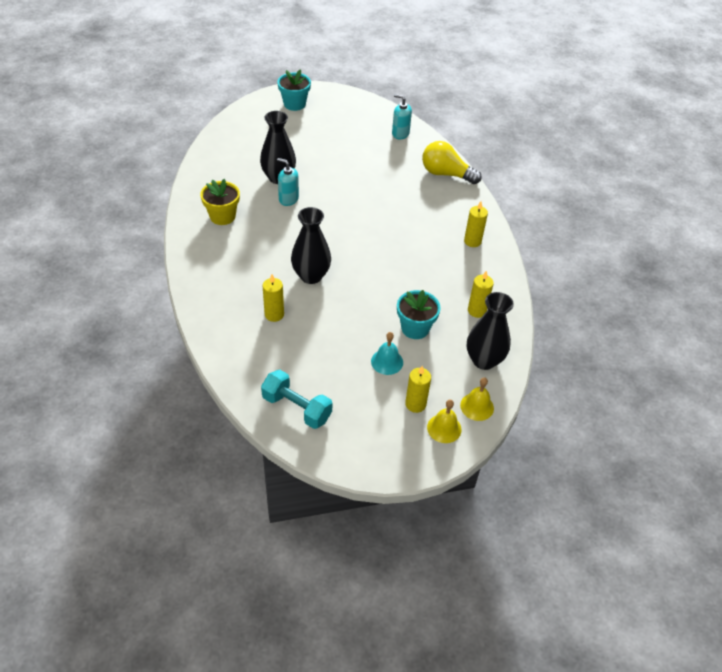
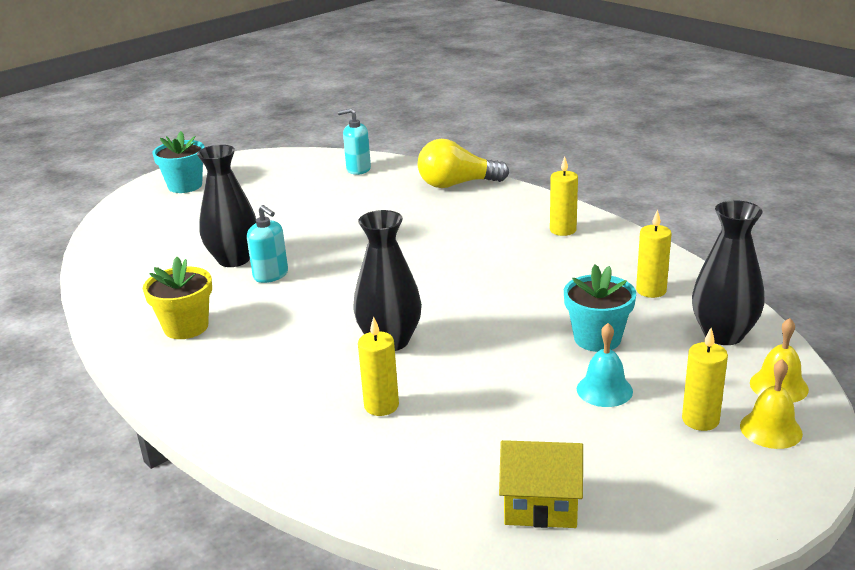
camera: 25 degrees left, 20 degrees down
turquoise dumbbell [261,370,333,429] -> yellow house [499,440,583,528]
turquoise soap dispenser [277,158,299,206] -> turquoise soap dispenser turned 135 degrees counterclockwise [247,205,288,283]

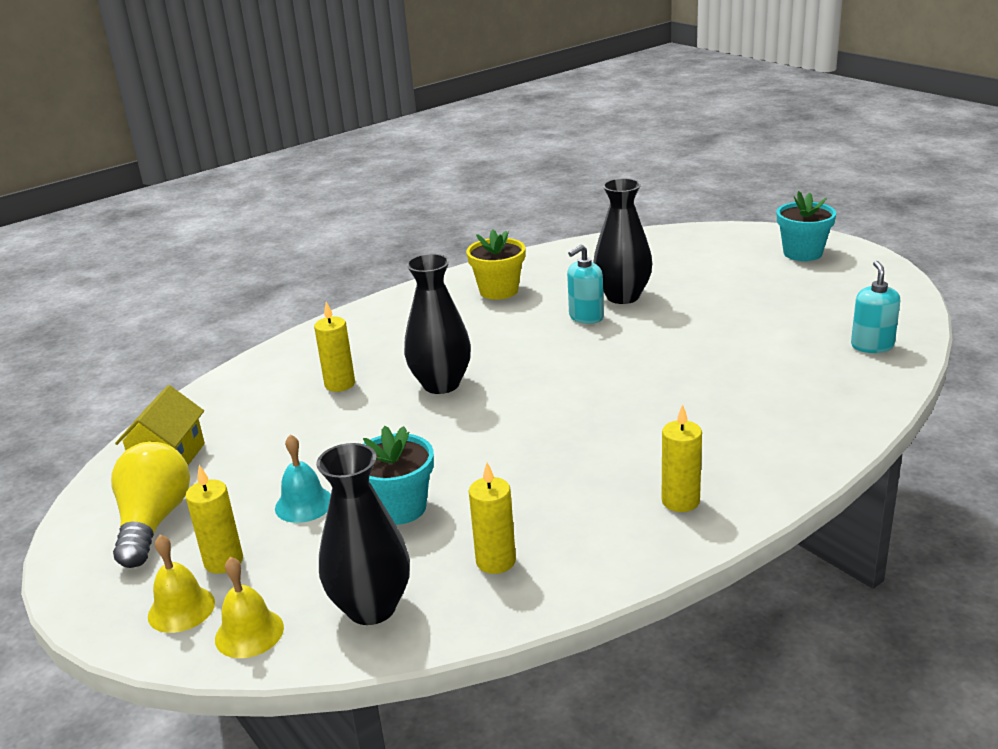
camera: 95 degrees right, 0 degrees up
yellow light bulb [418,139,509,188] -> yellow light bulb moved to [111,442,190,568]

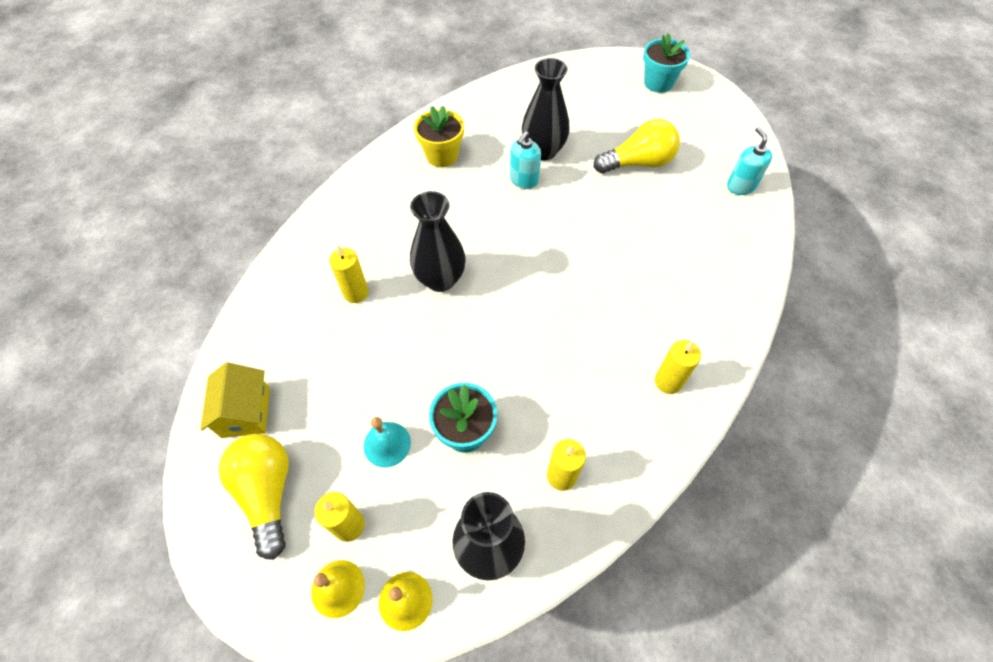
camera: 20 degrees left, 30 degrees up
none -> yellow light bulb [594,119,680,174]

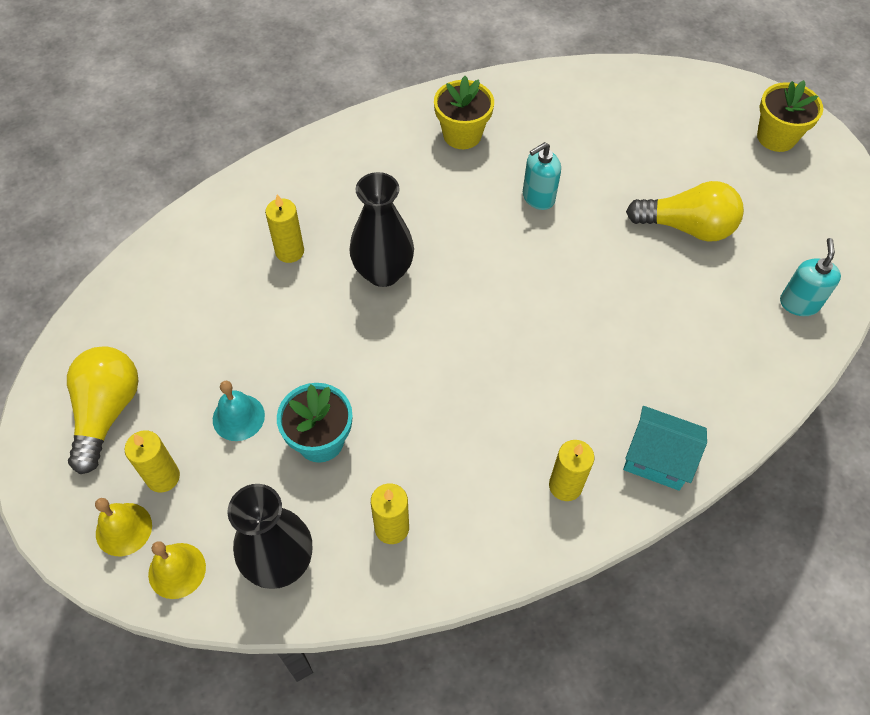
camera: 25 degrees right, 0 degrees up
yellow house [200,362,270,438] -> none
black vase [522,58,570,161] -> none
turquoise flower pot [643,33,690,93] -> yellow flower pot [757,80,823,152]
none -> turquoise house [623,406,707,491]

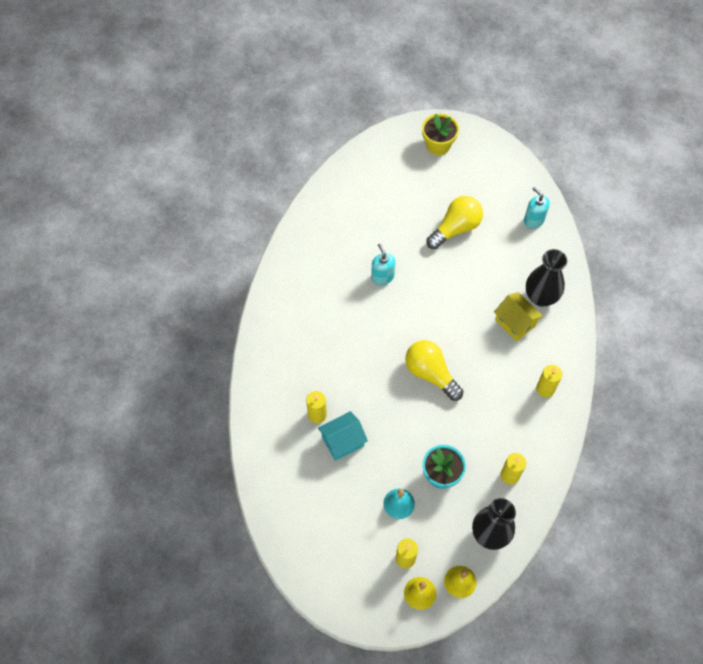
camera: 50 degrees left, 5 degrees up
yellow light bulb [67,346,138,474] -> yellow light bulb moved to [405,340,463,401]
black vase [349,172,414,287] -> black vase moved to [526,249,567,306]
yellow flower pot [434,76,494,149] -> none
turquoise soap dispenser [523,142,561,210] -> turquoise soap dispenser turned 150 degrees clockwise [371,244,395,285]
turquoise house [623,406,707,491] -> turquoise house moved to [318,411,368,461]
none -> yellow house [494,292,543,342]

